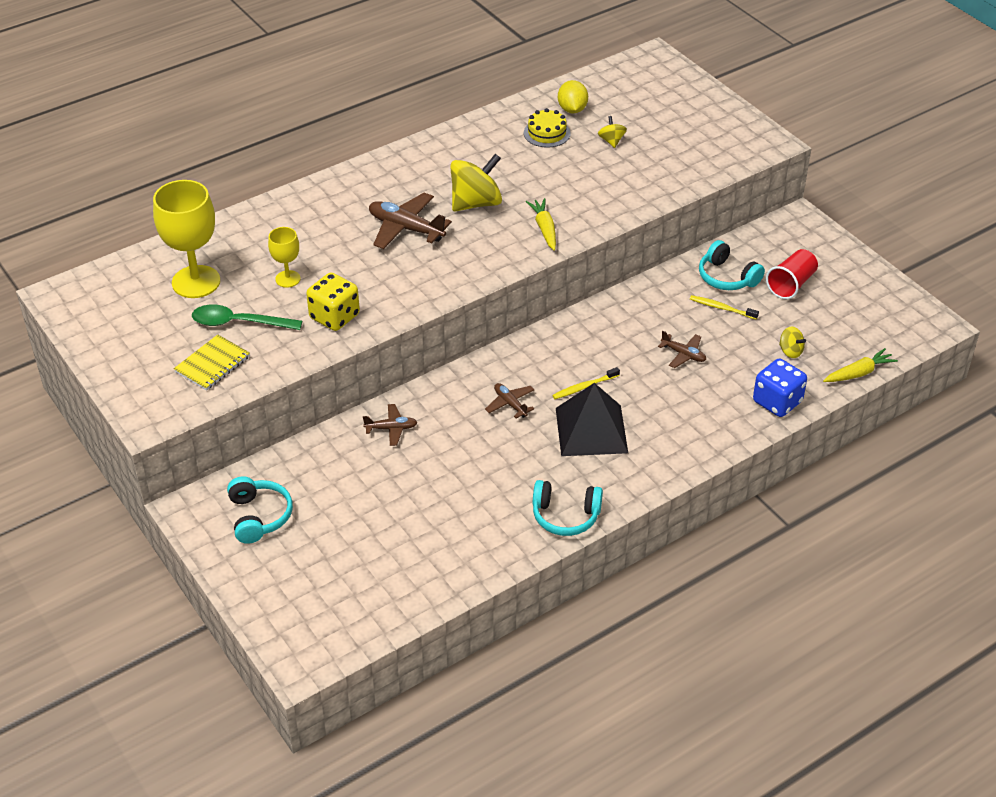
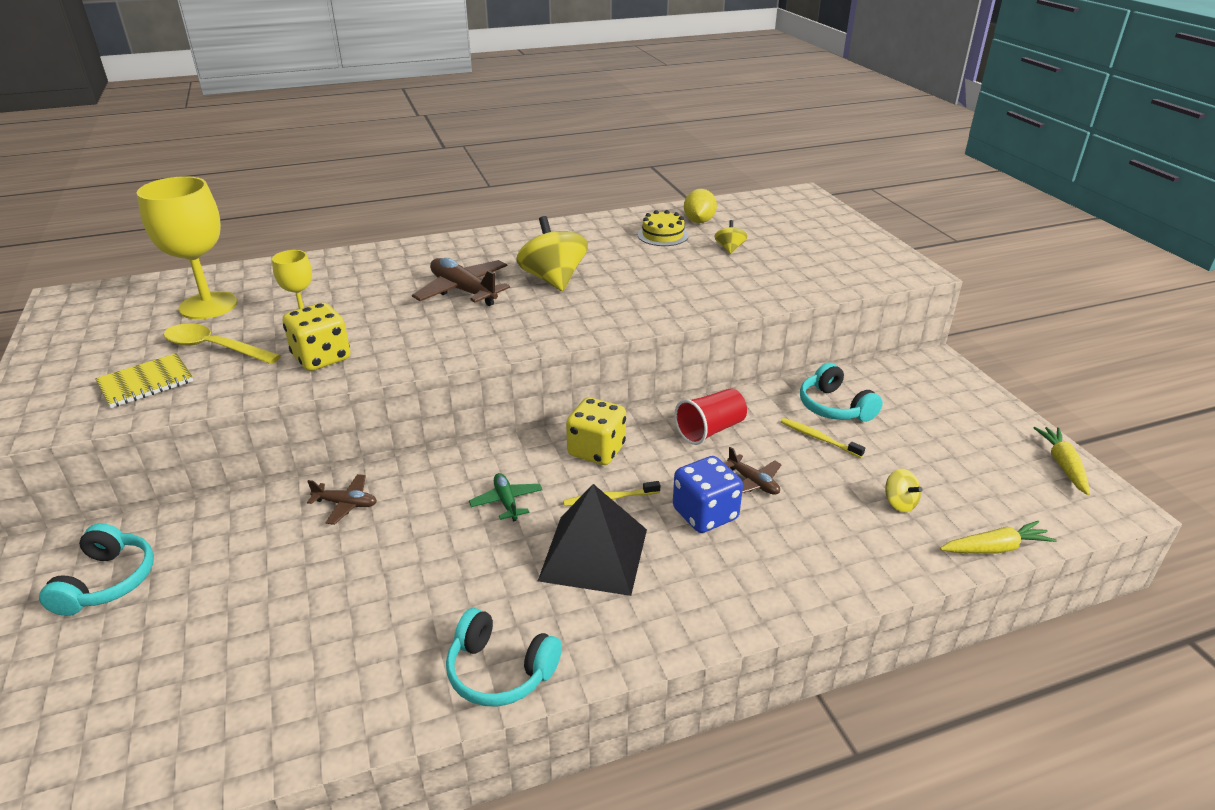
camera: 15 degrees right, 10 degrees down
green spoon [192,304,302,330] -> yellow spoon [164,323,281,364]
yellow spinning top [450,154,502,212] -> yellow spinning top turned 90 degrees counterclockwise [516,216,588,291]
brown plane [485,383,534,418] -> green plane [469,473,542,522]
yellow carrot [526,198,556,251] -> yellow carrot moved to [1033,427,1090,495]
blue dice [753,359,807,417] -> blue dice moved to [673,456,743,533]
red cup [766,249,818,299] -> red cup moved to [674,388,747,445]
none -> yellow dice [566,397,626,465]

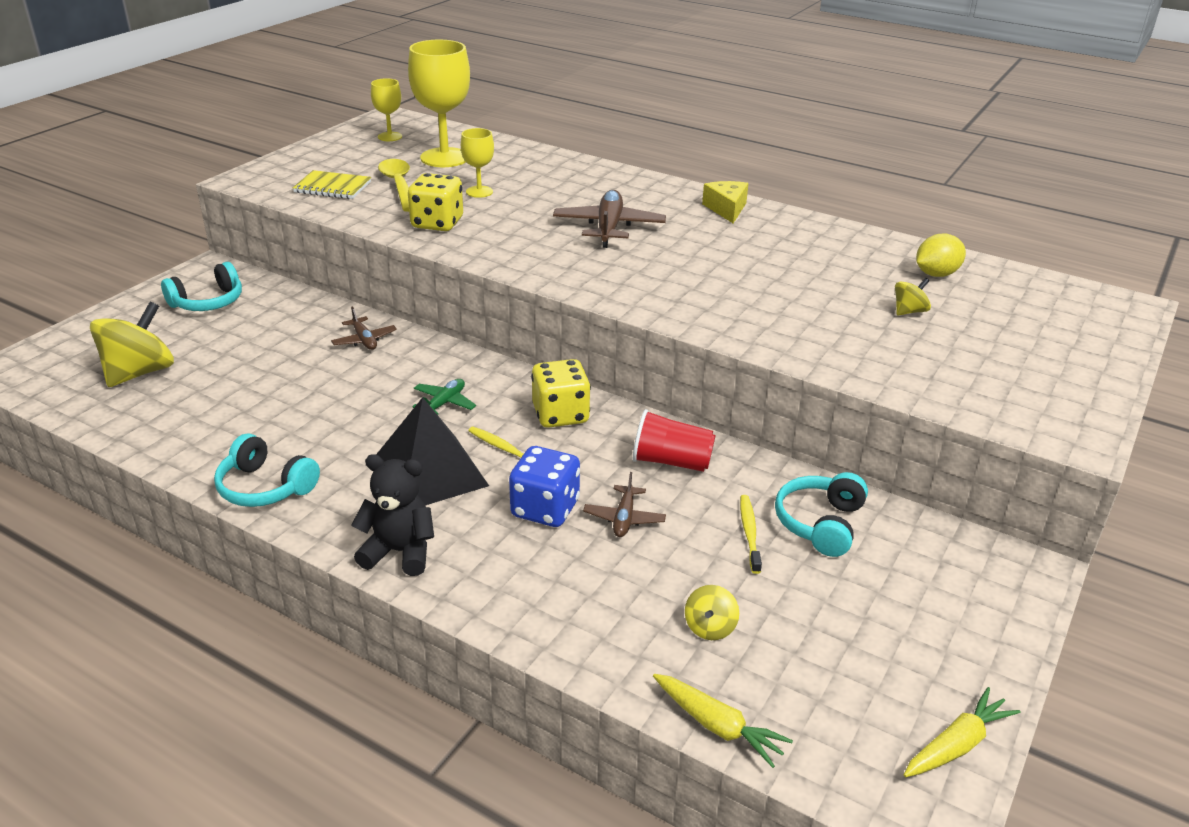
camera: 50 degrees right, 0 degrees up
turquoise headphones [446,608,562,706] -> turquoise headphones turned 45 degrees counterclockwise [214,434,320,507]
yellow spinning top [516,216,588,291] -> yellow spinning top moved to [90,301,174,387]
yellow cake [638,210,689,246] -> none
none -> black teddy bear [351,454,434,576]
none -> yellow goblet [371,78,402,141]
none -> yellow cheese [702,181,749,223]

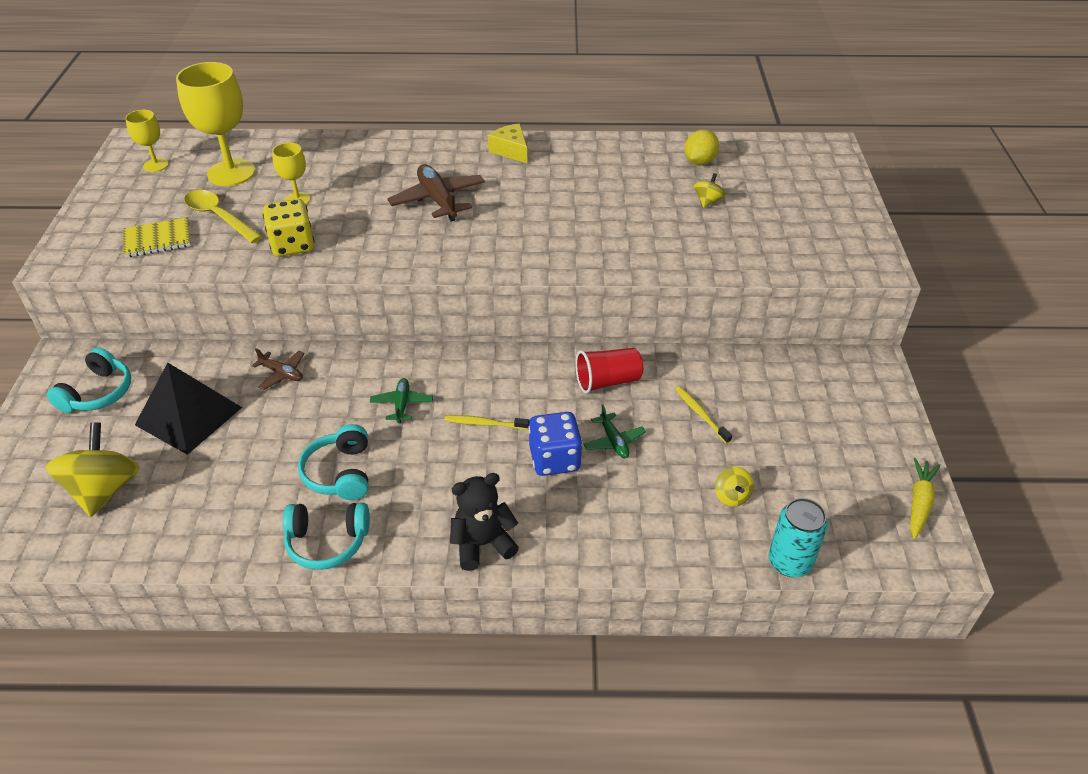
camera: 30 degrees left, 10 degrees up
black pyramid [376,397,489,505] -> black pyramid moved to [135,362,242,455]
yellow dice [531,359,591,428] -> none
brown plane [583,472,666,537] -> green plane [583,405,646,458]
yellow carrot [653,674,793,768] -> turquoise can [769,498,828,577]
turquoise headphones [775,472,868,557] -> turquoise headphones moved to [298,424,368,500]

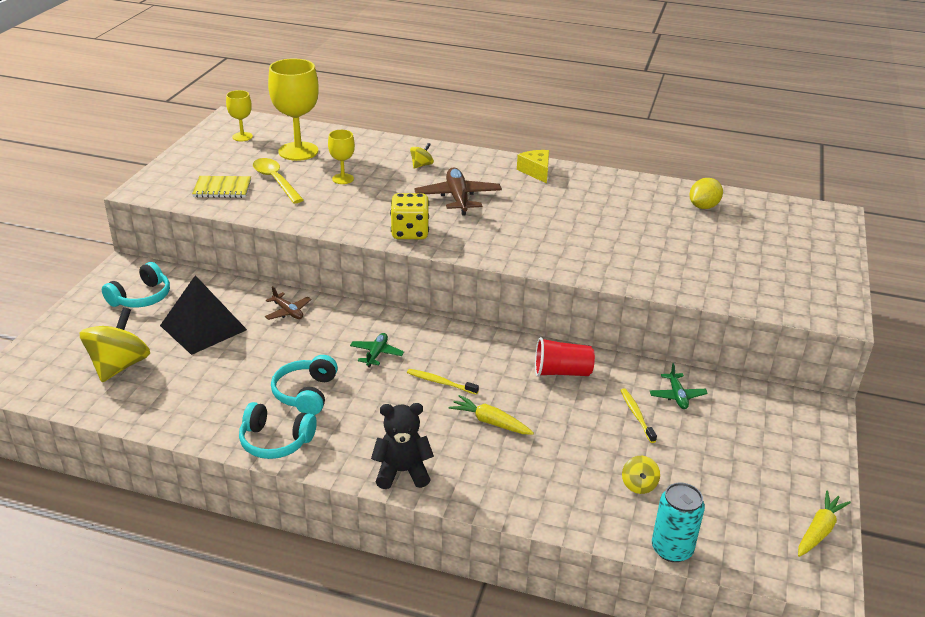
camera: 15 degrees right, 10 degrees down
yellow dice [263,199,314,257] -> yellow dice moved to [390,193,429,239]
blue dice [528,412,583,476] -> yellow carrot [449,395,534,435]
green plane [583,405,646,458] -> green plane moved to [650,363,708,409]
yellow spinning top [694,173,726,208] -> yellow spinning top moved to [410,143,434,169]

